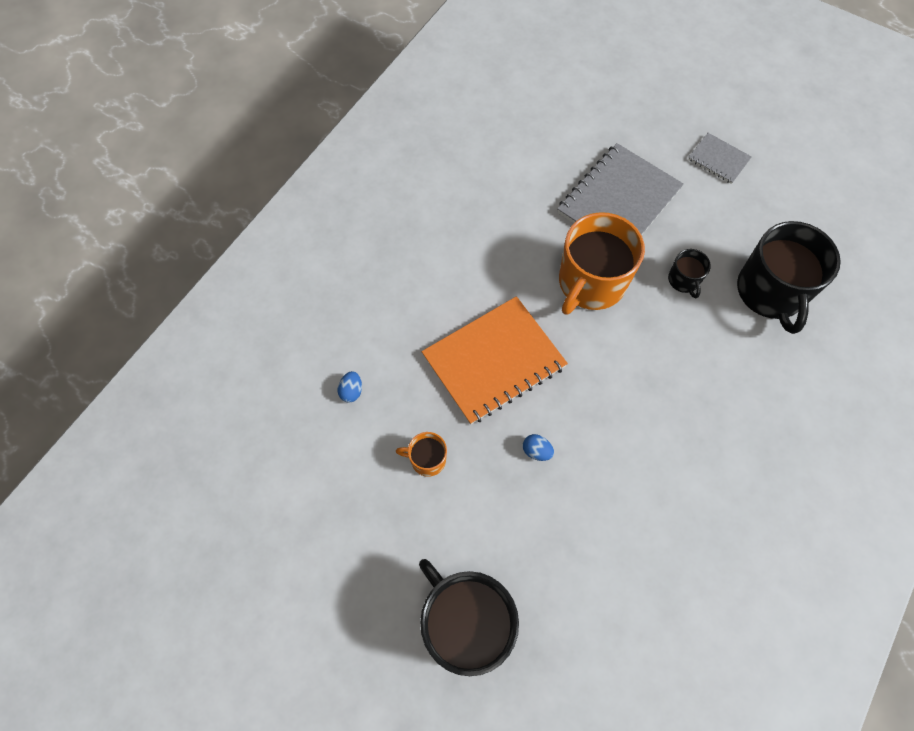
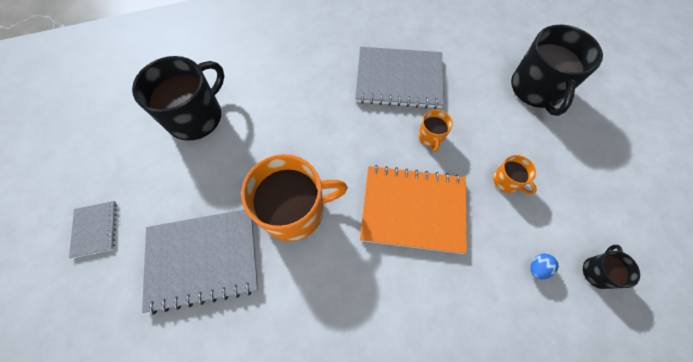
camera: 140 degrees left, 0 degrees up
blue egg [523,434,554,461] -> orange mug [418,110,453,152]
black mug [668,249,711,299] -> black mug moved to [583,245,640,289]
none -> grey notebook [355,47,444,109]

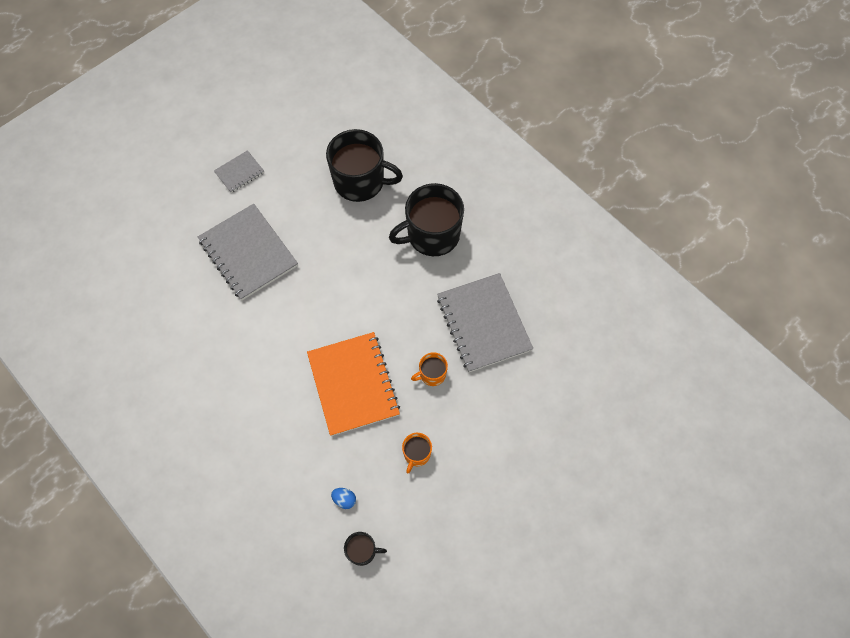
camera: 65 degrees right, 0 degrees up
orange mug [241,154,348,242] -> none
black mug [511,25,603,116] -> black mug moved to [389,183,464,256]

